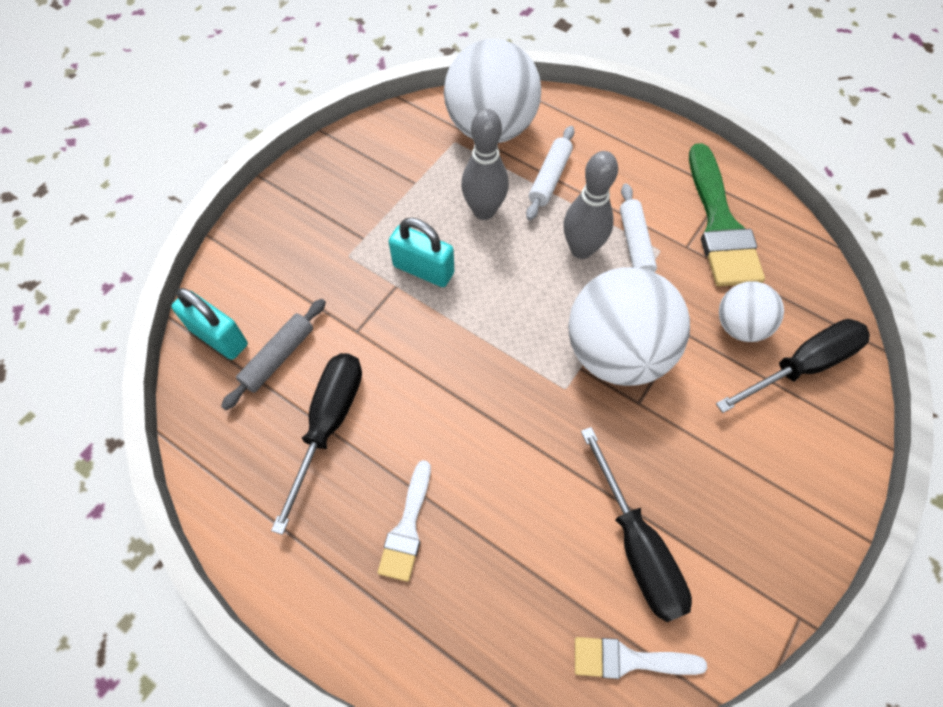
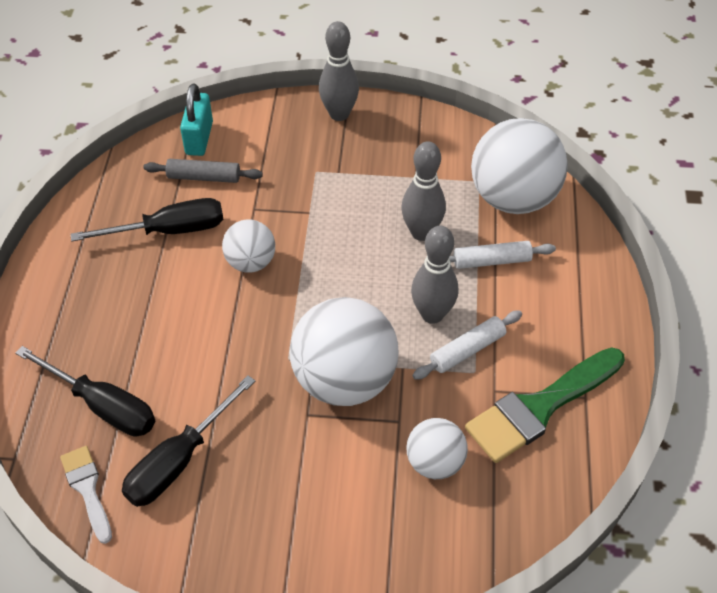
camera: 60 degrees right, 10 degrees down
white brush [378,460,431,582] -> none
turquoise padlock [389,218,454,287] -> none
black screwdriver [716,319,870,413] -> black screwdriver moved to [15,346,155,436]
none -> white ball [222,219,275,273]
none -> grey bowling pin [319,21,359,121]

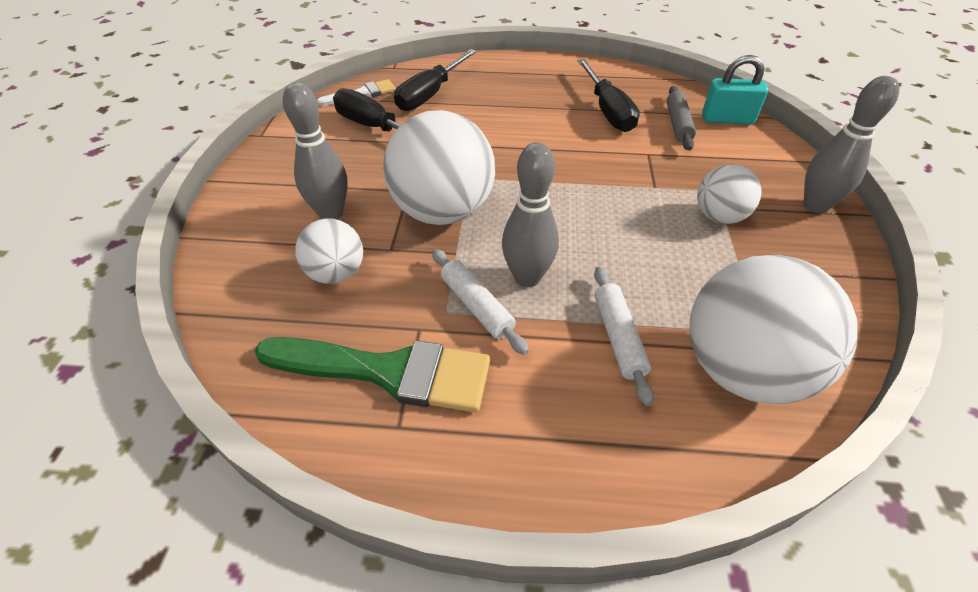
camera: 90 degrees right, 5 degrees down
white ball [222,219,275,273] -> white ball moved to [697,164,761,224]
grey bowling pin [401,141,446,241] -> grey bowling pin moved to [283,82,348,219]
green brush [465,347,625,463] -> green brush turned 135 degrees clockwise [255,337,490,412]

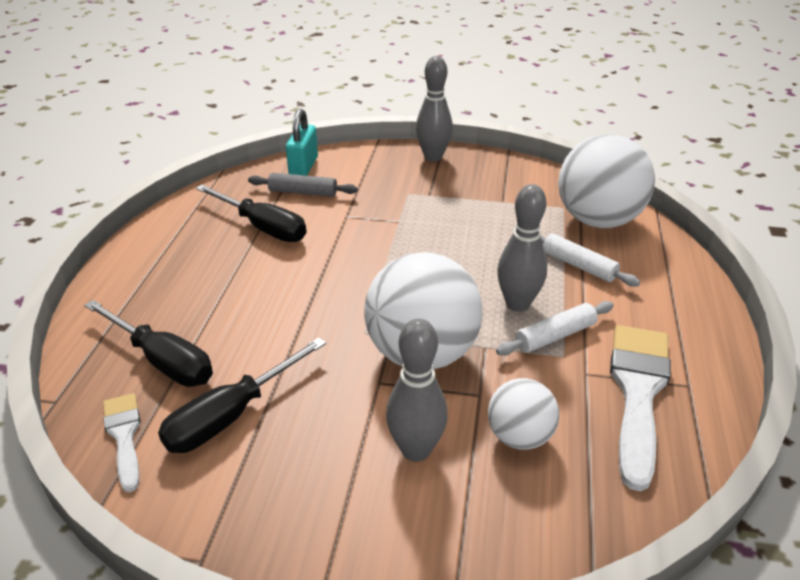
camera: 85 degrees left, 10 degrees down
green brush [255,337,490,412] -> white brush [610,325,671,491]
black screwdriver [577,59,640,132] -> black screwdriver turned 45 degrees clockwise [196,185,306,242]
white rolling pin [594,266,654,406] -> white rolling pin turned 45 degrees clockwise [541,233,640,287]
white ball [697,164,761,224] -> none

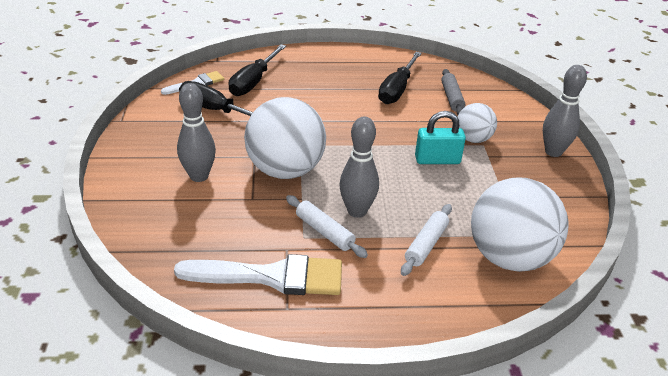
camera: 75 degrees right, 0 degrees up
turquoise padlock [286,109,318,176] -> turquoise padlock moved to [415,111,466,164]
white ball [488,378,559,450] -> white ball moved to [458,103,497,143]

